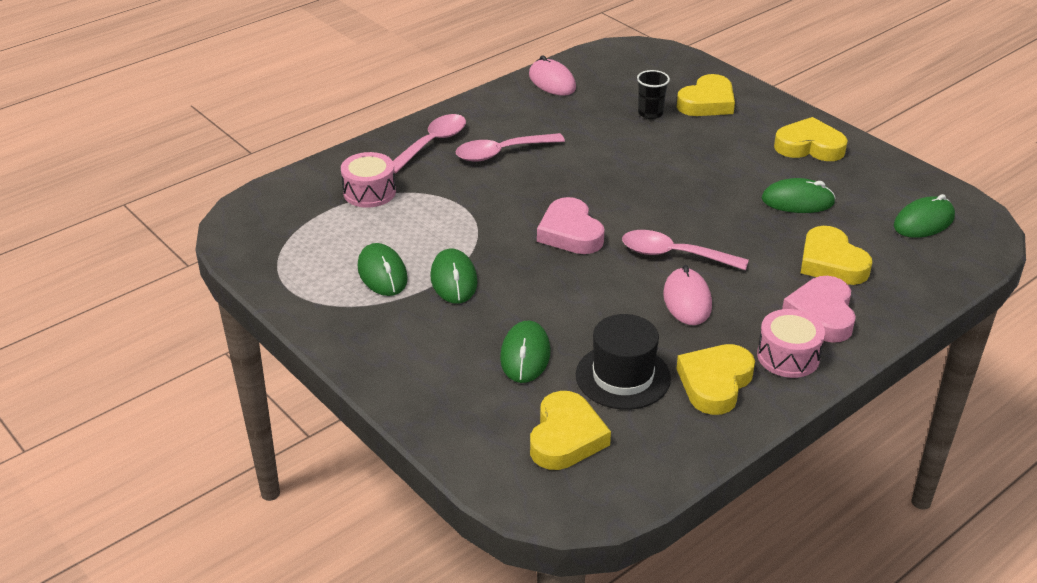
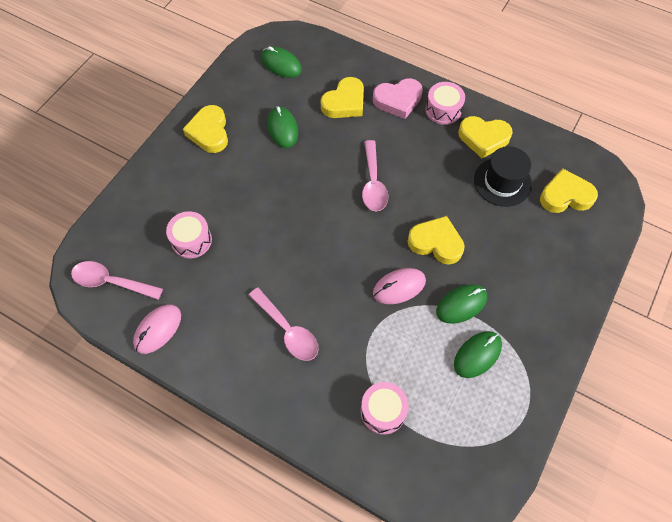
camera: 110 degrees left, 25 degrees up
pink spoon [393,114,466,173] -> pink spoon moved to [71,261,163,300]
green mouse [500,320,550,383] -> none
pink heart [537,197,605,254] -> none
black cup [637,70,670,119] -> pink drum [166,211,212,259]
pink mouse [663,265,712,325] -> pink mouse moved to [373,268,426,304]
yellow heart [677,74,735,116] -> yellow heart moved to [407,216,465,265]

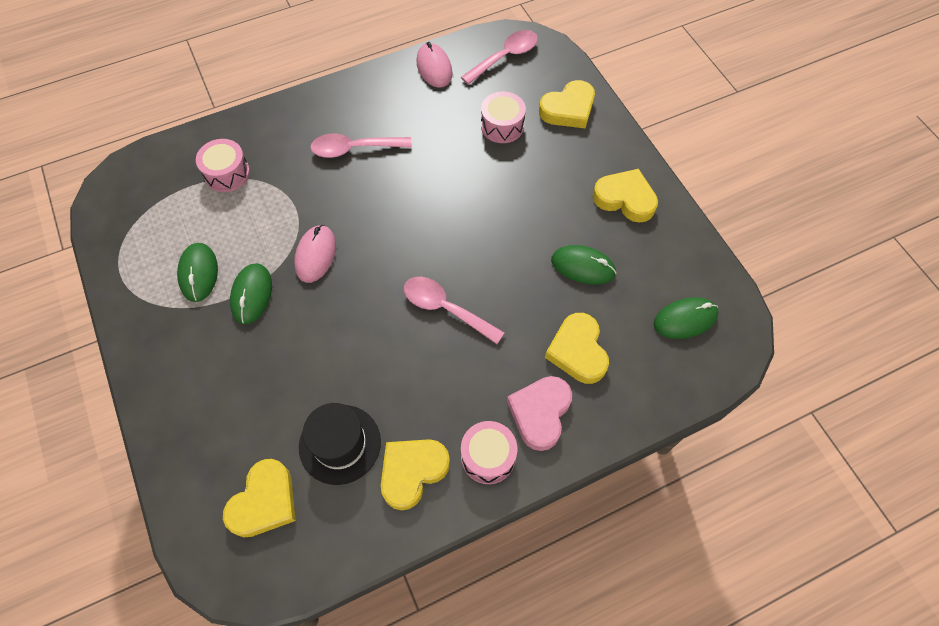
camera: 125 degrees right, 0 degrees up
yellow heart [407,216,465,265] -> yellow heart moved to [539,80,595,129]

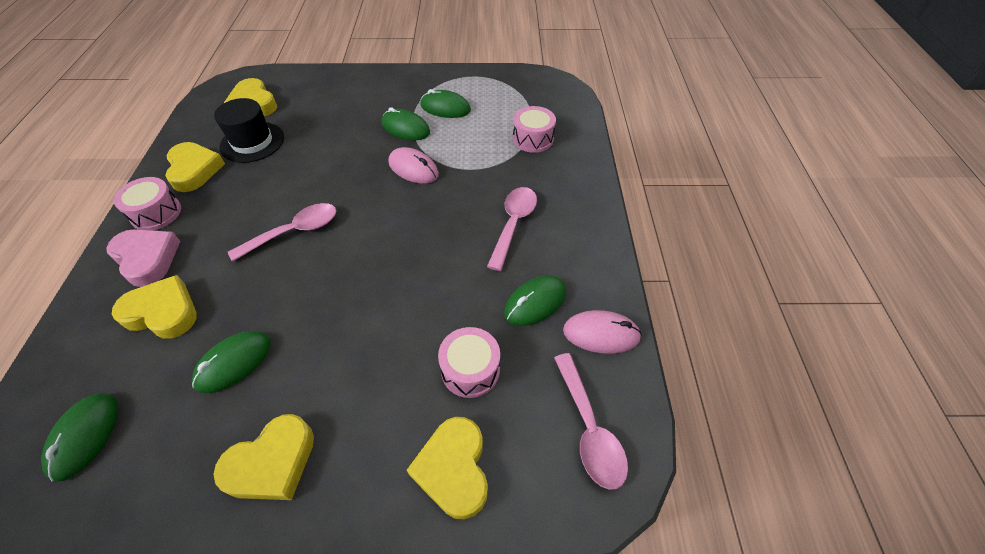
camera: 115 degrees right, 10 degrees down
none -> green mouse [504,275,567,326]

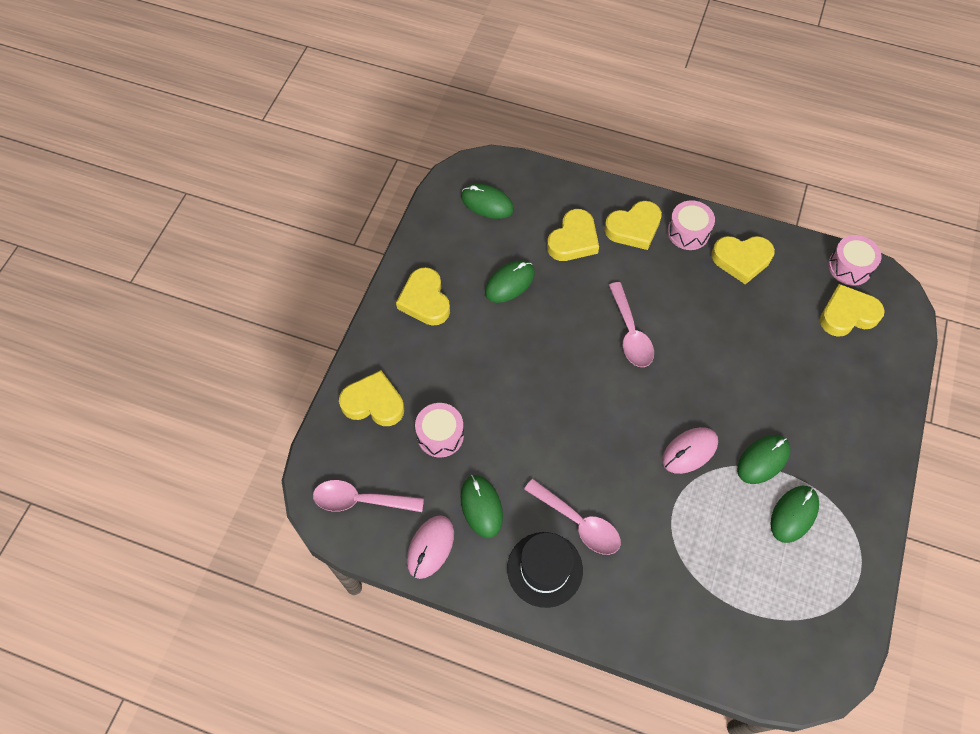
camera: 110 degrees right, 10 degrees up
pink heart [106,229,180,287] -> yellow heart [604,201,662,250]
green mouse [192,331,271,393] -> green mouse turned 75 degrees clockwise [485,260,535,303]
black hat [214,98,284,163] -> black hat moved to [507,532,583,608]
pink drum [513,106,556,153] -> pink drum moved to [828,235,881,286]

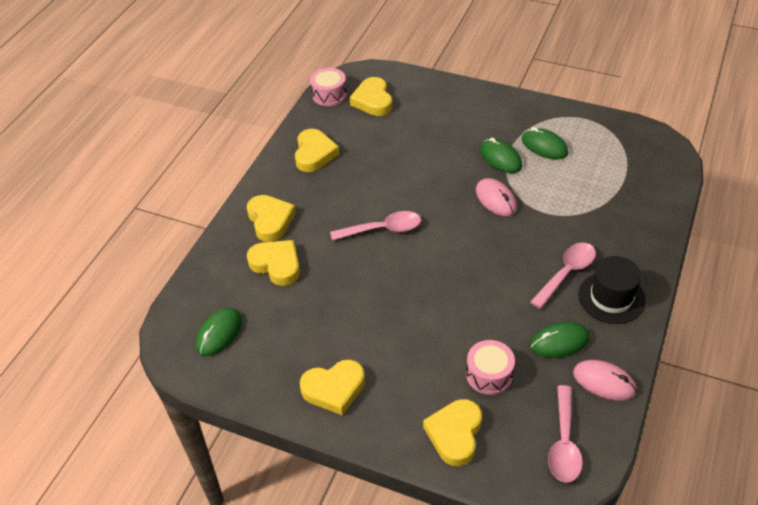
camera: 85 degrees left, 15 degrees down
green mouse [485,260,535,303] -> none
pink drum [667,200,715,250] -> none

